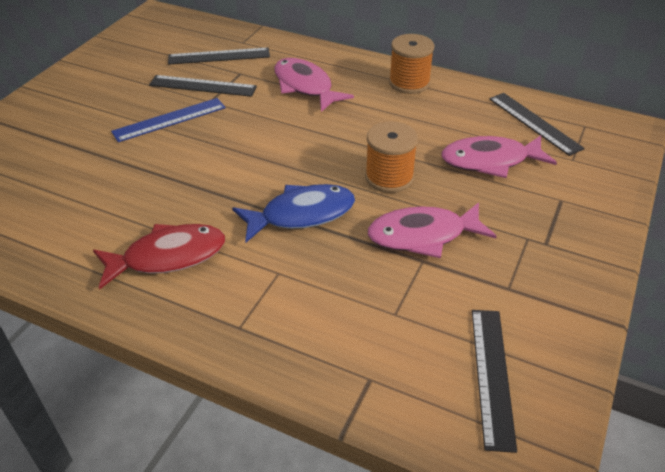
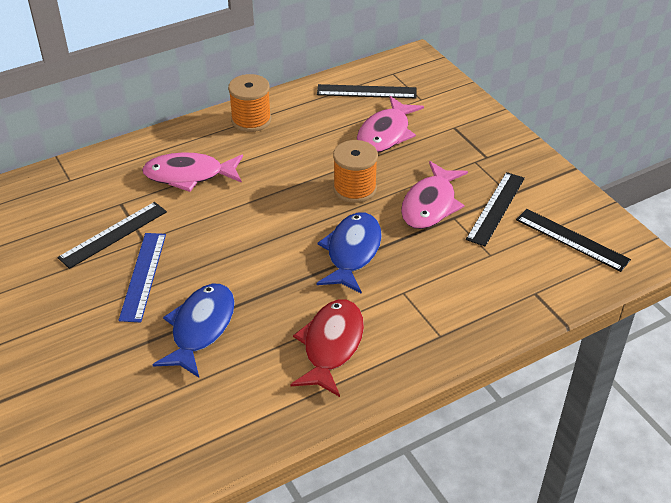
camera: 55 degrees left, 0 degrees up
black ruler [168,48,270,65] -> black ruler moved to [466,172,525,246]
none -> blue fish [152,284,235,377]

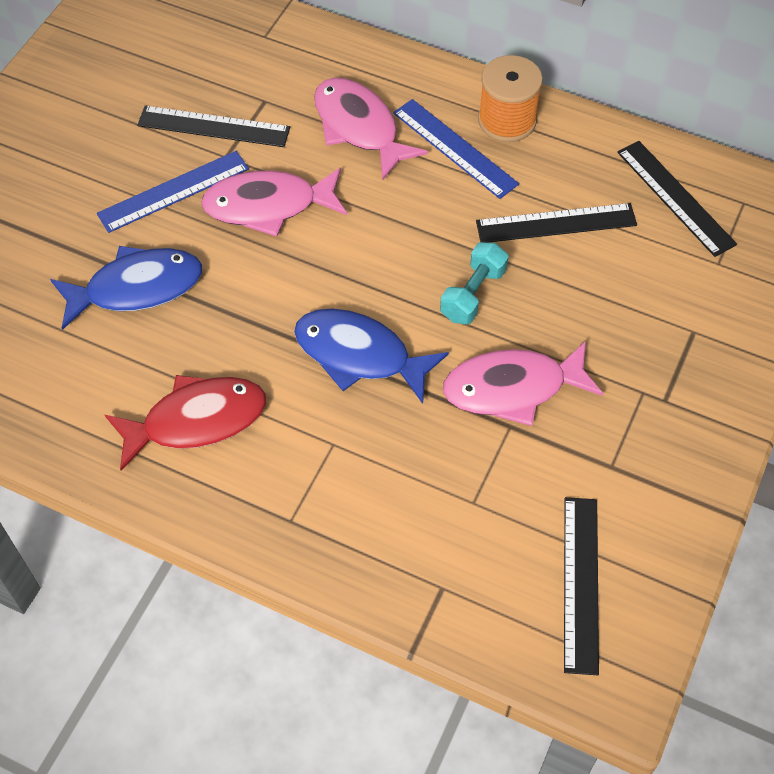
camera: 55 degrees right, 15 degrees up
blue fish [317,213,382,294] -> blue fish turned 135 degrees counterclockwise [294,309,449,404]
orange spool [333,140,378,203] -> turquoise dumbbell [440,242,508,324]
pink fish [357,96,424,153] -> pink fish moved to [201,168,347,237]
black ruler [466,172,525,246] -> black ruler moved to [476,203,637,242]
none -> blue ruler [393,99,519,199]

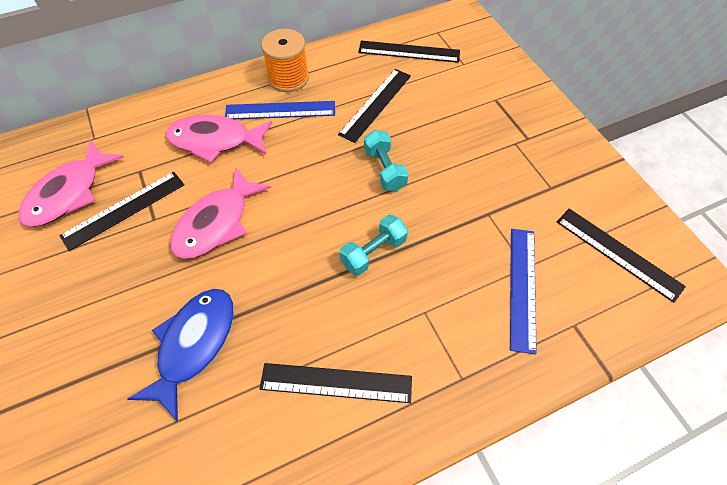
camera: 50 degrees left, 0 degrees up
blue ruler [97,151,249,233] -> blue ruler moved to [510,229,537,354]
red fish [105,375,266,471] -> black ruler [259,363,412,403]
blue fish [294,309,449,404] -> turquoise dumbbell [339,215,408,276]
pink fish [443,341,603,426] -> pink fish moved to [19,140,124,227]

